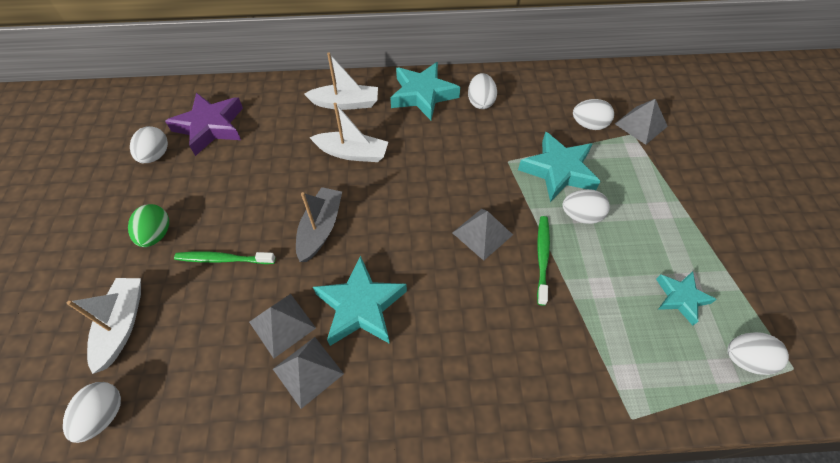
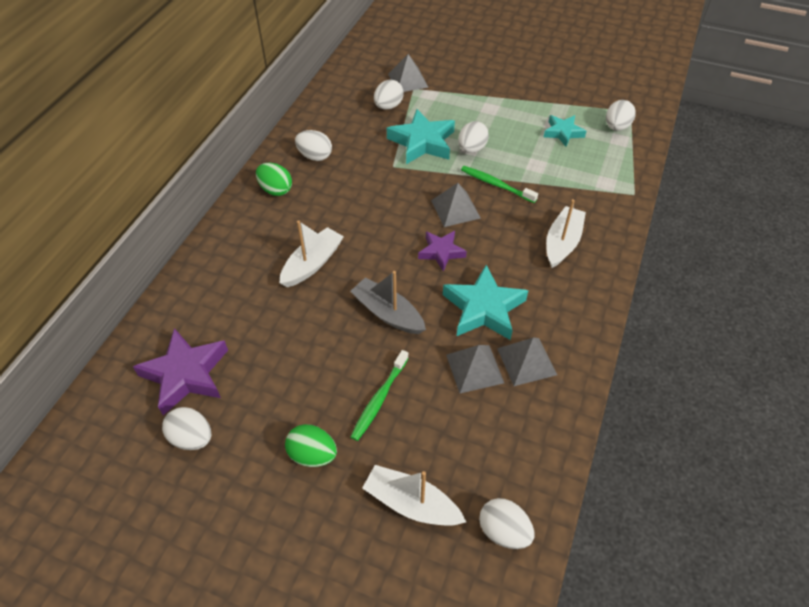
camera: 65 degrees left, 5 degrees down
white boat [304,53,378,110] -> white boat moved to [546,199,586,268]
turquoise star [390,62,460,120] -> green egg [256,163,292,196]
none -> purple star [418,231,467,272]

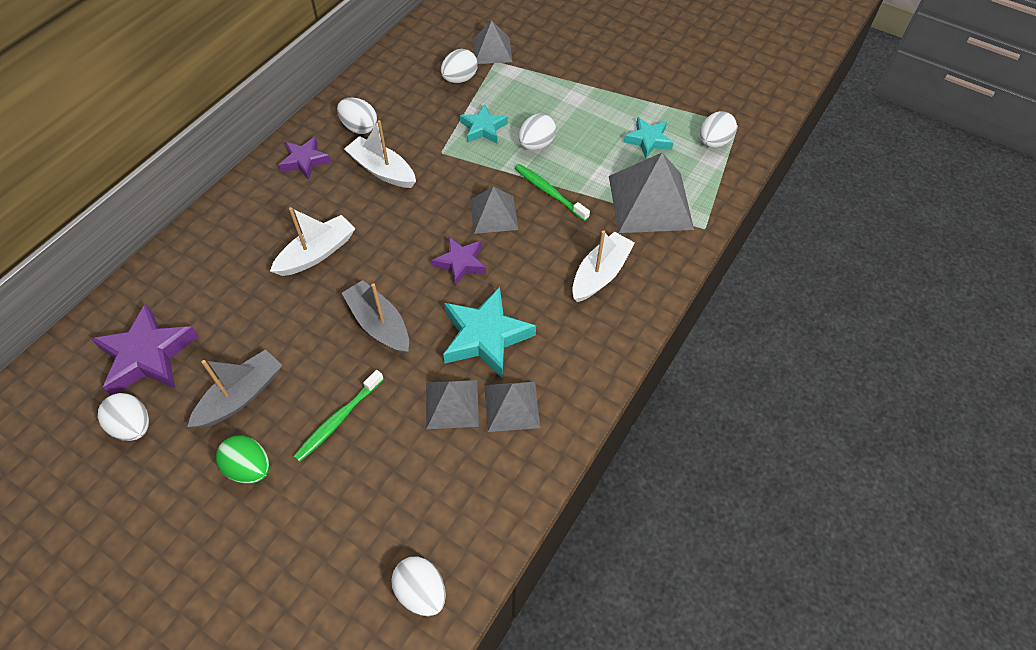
camera: 10 degrees right, 5 degrees up
green egg [256,163,292,196] -> purple star [279,137,331,180]
white boat [362,465,466,526] -> white boat moved to [344,120,416,188]
turquoise star [387,109,455,164] -> turquoise star [460,104,508,143], size x0.60
none -> grey boat [187,349,282,428]
none -> grey pyramid [609,153,694,233]

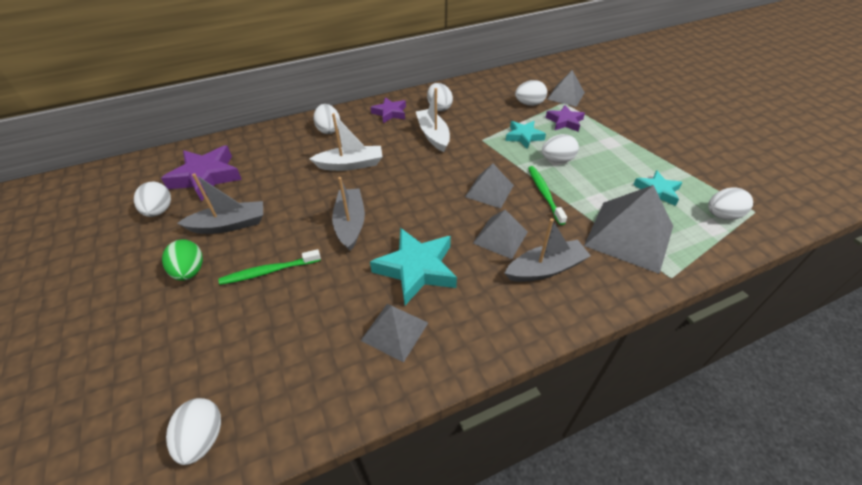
camera: 35 degrees right, 10 degrees down
grey pyramid [426,380,479,429] -> grey pyramid moved to [473,210,528,259]
purple star [432,236,486,286] -> purple star moved to [546,105,585,132]
white boat [572,230,635,302] -> grey boat [504,218,591,282]
none -> white egg [313,104,340,134]

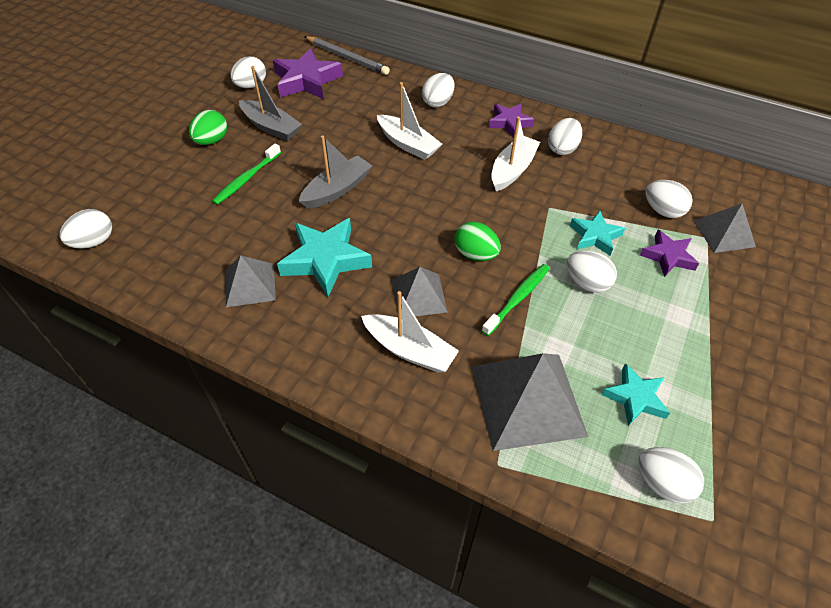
camera: 50 degrees right, 5 degrees up
green toothbrush [219,249,321,285] -> green toothbrush turned 90 degrees counterclockwise [212,144,281,205]
grey pyramid [465,163,514,208] -> green egg [454,222,501,261]
grey boat [504,218,591,282] -> white boat [361,291,459,373]
none -> grey pencil [304,36,390,75]

